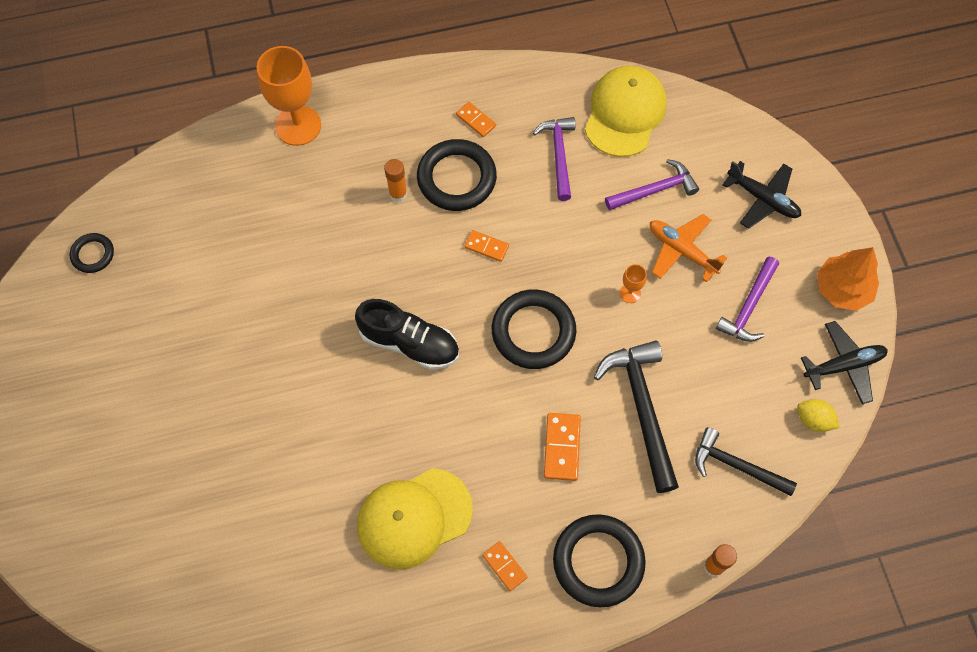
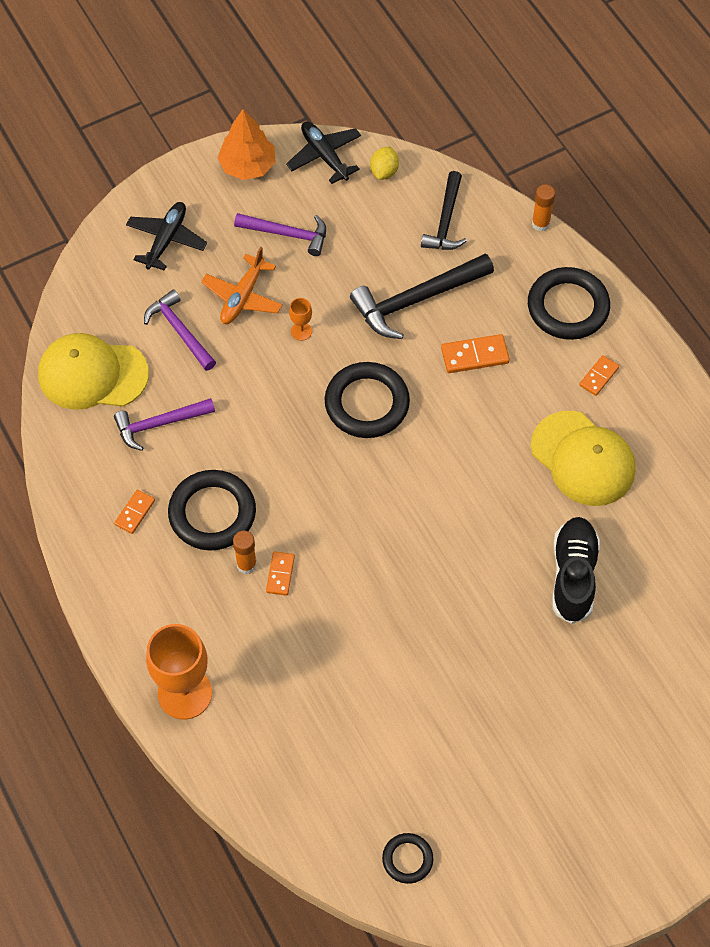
camera: 105 degrees left, 5 degrees down
black shoe [355,299,459,370] -> black shoe moved to [552,517,600,624]
orange domino [464,230,509,262] -> orange domino moved to [266,551,295,596]

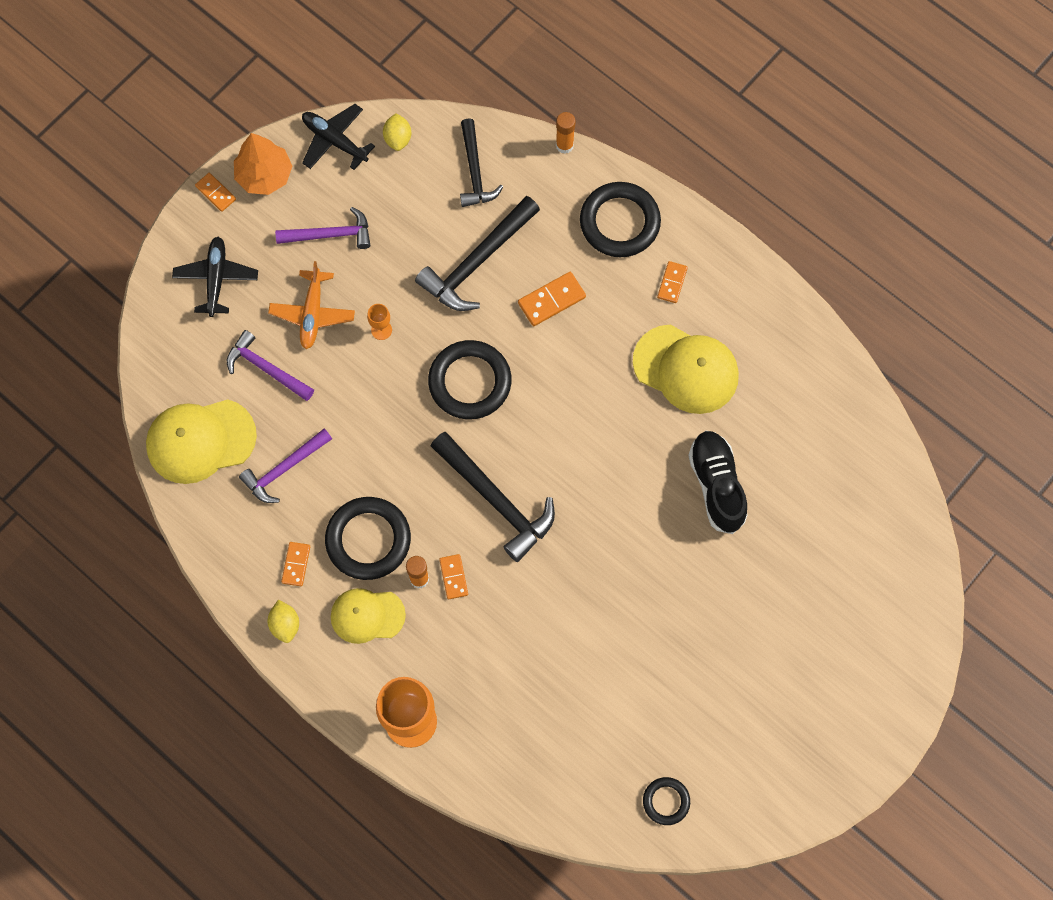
camera: 20 degrees left, 10 degrees up
none -> orange domino [195,173,236,212]
none -> yellow lemon [268,600,299,643]
none -> yellow cap [331,588,406,644]
none -> black hammer [431,432,555,562]

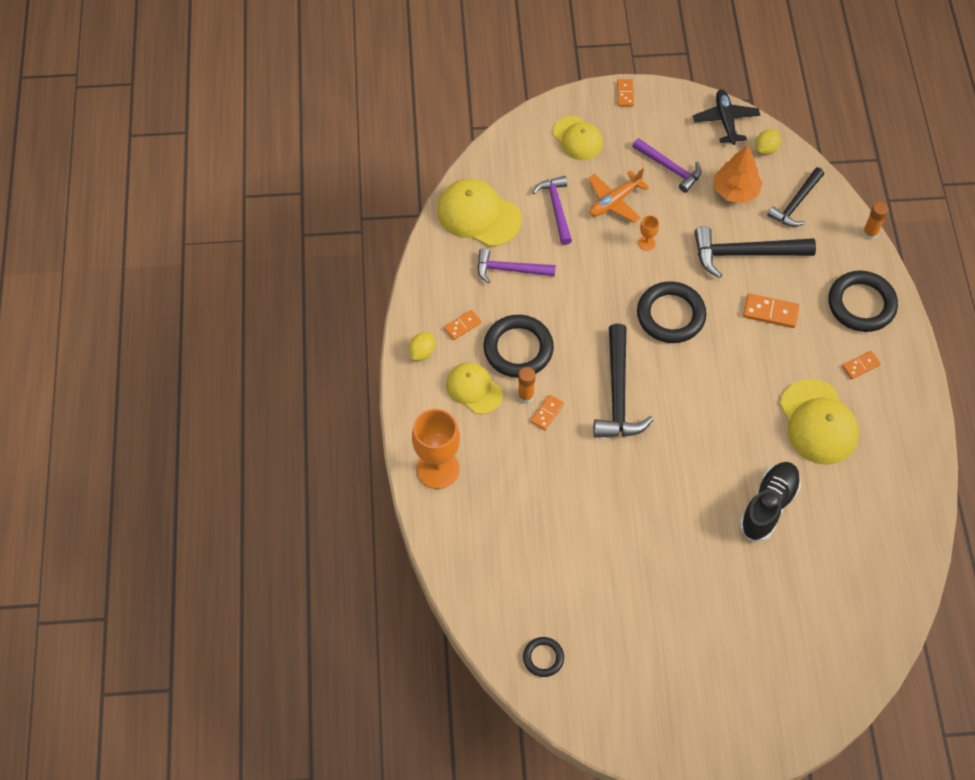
camera: 45 degrees right, 10 degrees down
black plane [172,237,258,317] -> yellow cap [553,116,603,160]
orange tree [234,133,292,195] -> orange tree moved to [714,145,763,203]

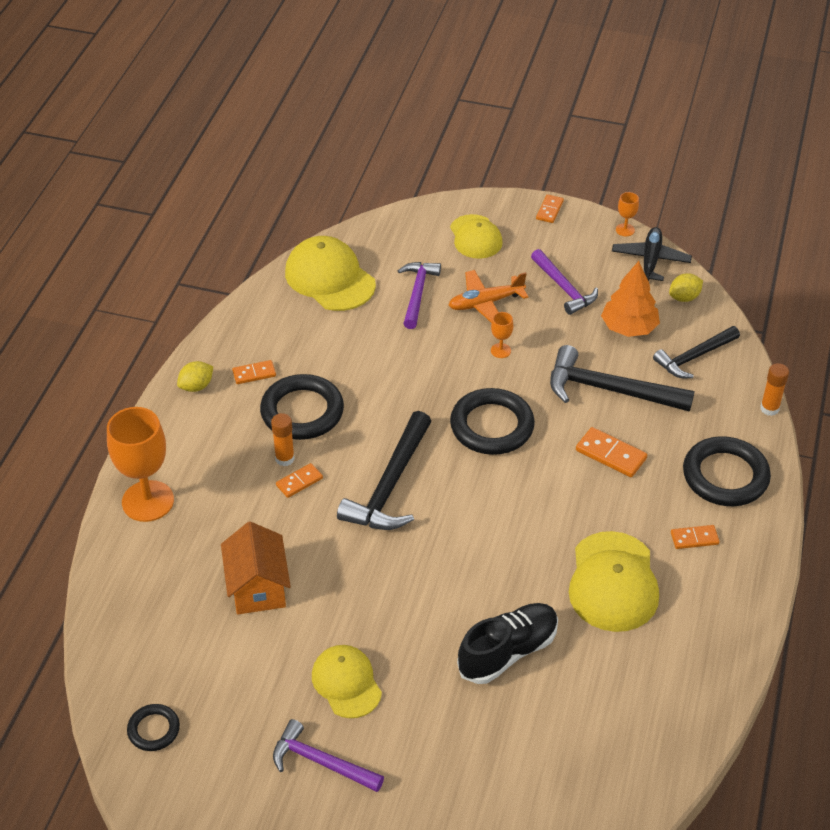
camera: 20 degrees right, 15 degrees down
yellow cap [446,362,503,414] -> yellow cap moved to [312,645,382,718]
purple hammer [477,248,556,283] -> purple hammer moved to [273,719,384,792]
none -> orange house [221,521,291,614]
none -> orange goblet [616,192,639,236]

